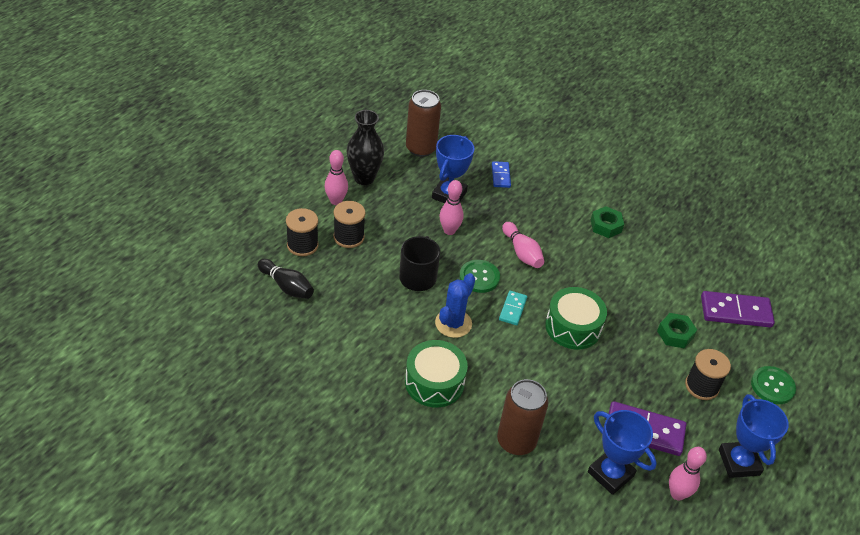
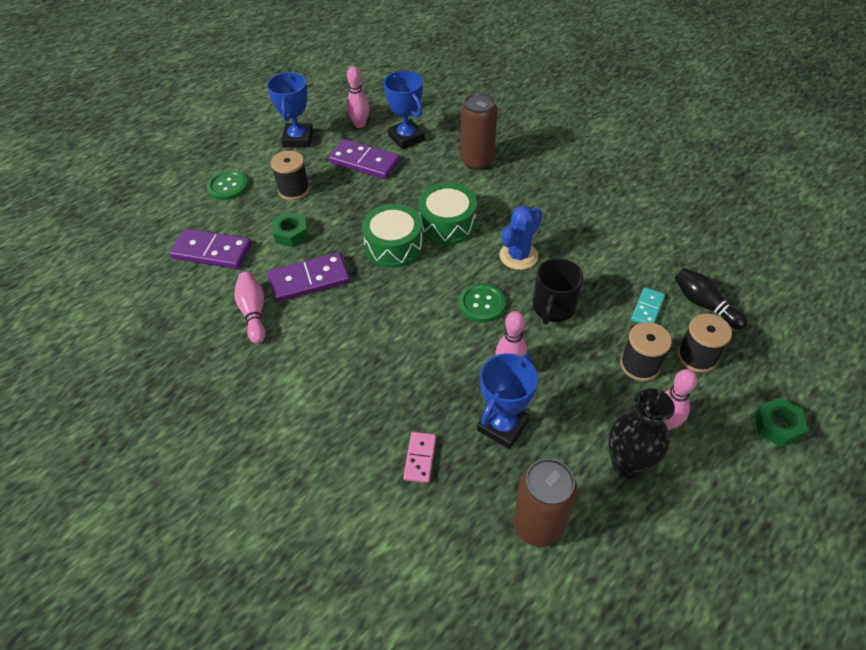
camera: 165 degrees left, 5 degrees up
green drum [405,340,468,407] -> green drum moved to [418,183,477,245]
blue domino [492,161,511,188] -> pink domino [403,432,436,483]
turquoise domino [499,291,527,325] -> turquoise domino moved to [631,287,665,323]
pink bowling pin [502,222,544,268] -> pink bowling pin moved to [234,271,266,344]
green nut [591,206,624,238] -> green nut moved to [754,397,808,447]
none -> purple domino [267,252,350,302]

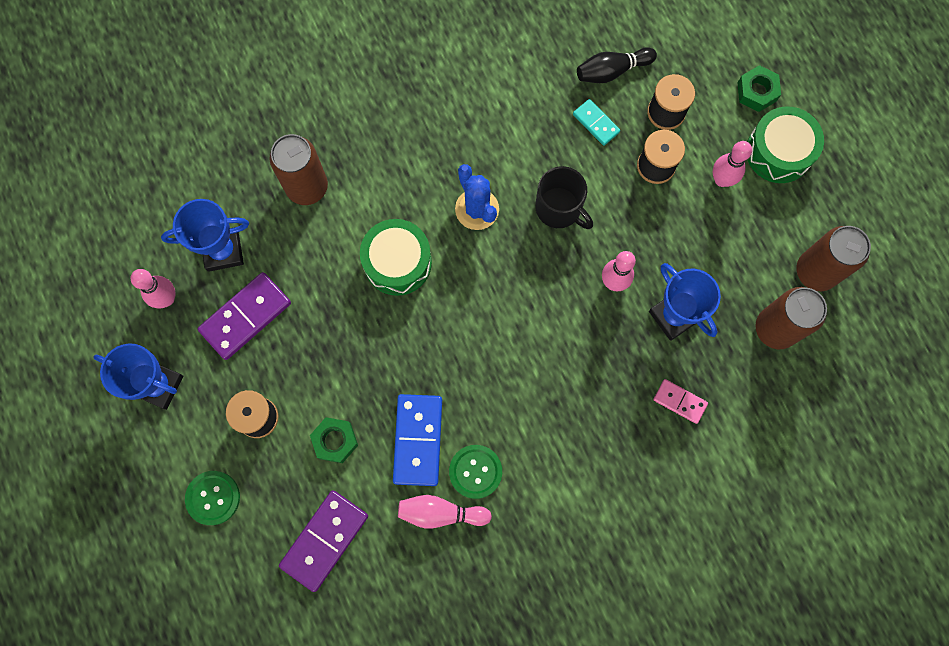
camera: 70 degrees left, 25 degrees up
purple domino [267,252,350,302] -> blue domino [393,394,442,486]
green drum [362,204,423,268] -> green drum moved to [747,106,824,183]
green button [459,283,506,322] -> green button moved to [449,445,502,499]
black vase [609,388,675,479] -> none
none -> brown can [796,226,871,291]

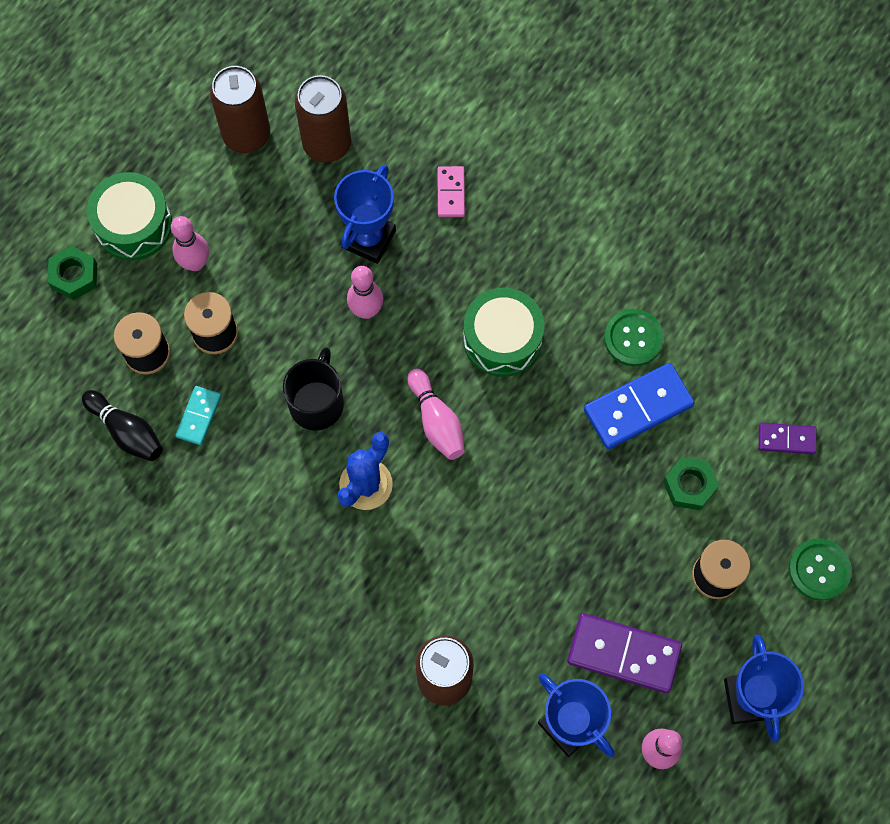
camera: 120 degrees left, 5 degrees down
purple domino [279,490,368,592] -> purple domino [759,423,816,454], size x0.56
green drum [360,219,432,296] -> green drum moved to [463,288,544,377]
pink bowling pin [398,495,492,529] -> pink bowling pin moved to [407,369,465,460]

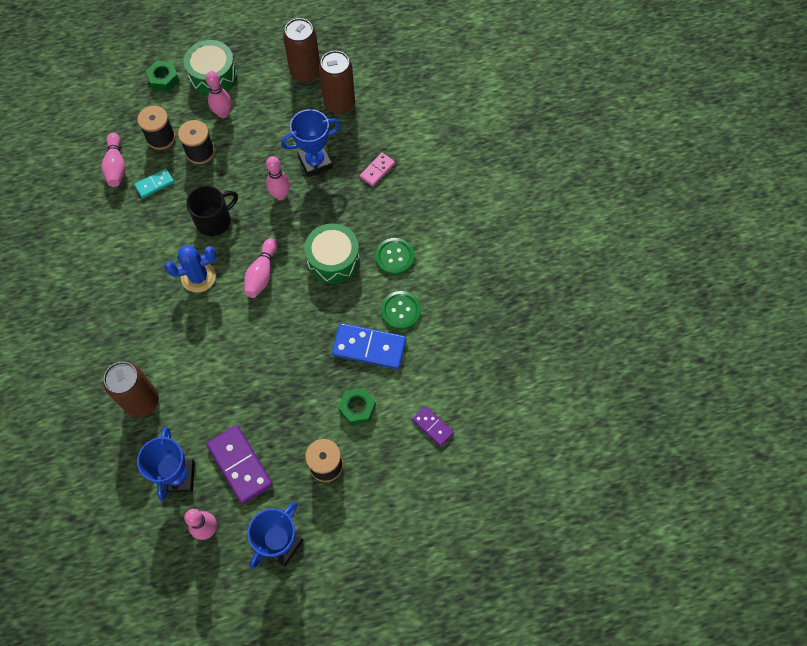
camera: 40 degrees right, 5 degrees down
black bowling pin [82,390,163,461] -> pink bowling pin [101,132,126,187]
green button [789,539,852,601] -> green button moved to [375,238,414,275]

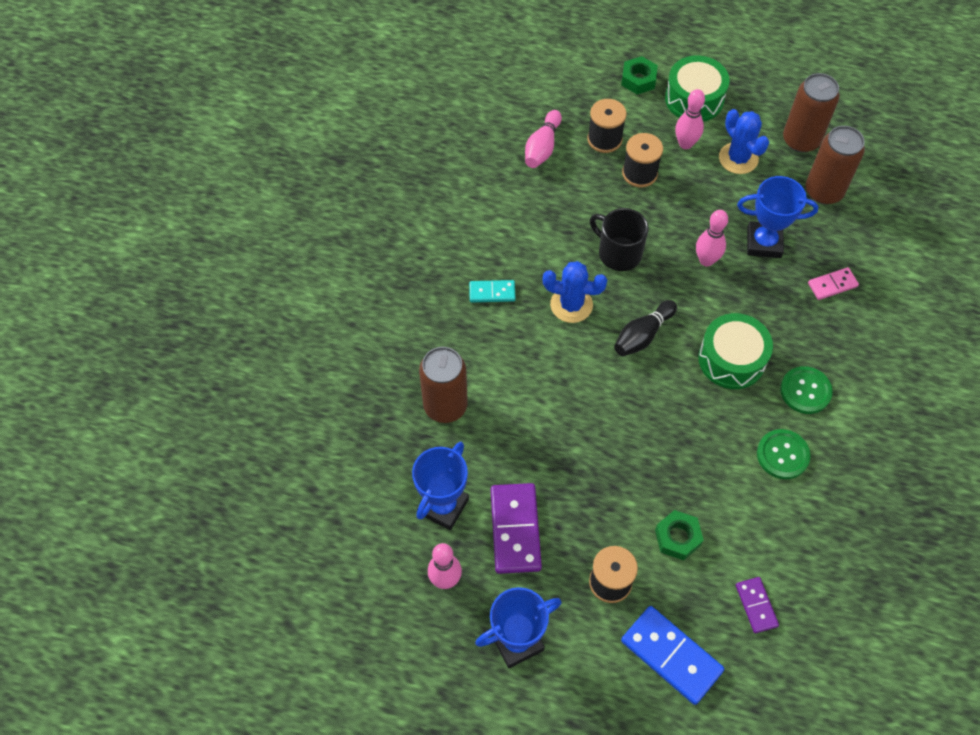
camera: 30 degrees right, 5 degrees down
turquoise domino [134,168,174,198] -> turquoise domino moved to [469,280,516,303]
black mug [186,185,238,236] -> black mug turned 135 degrees counterclockwise [590,208,649,271]
pink bowling pin [244,238,277,298] -> black bowling pin [614,300,677,356]
blue domino [332,323,406,369] -> blue domino moved to [621,606,724,705]
none -> blue cactus [719,109,769,174]

